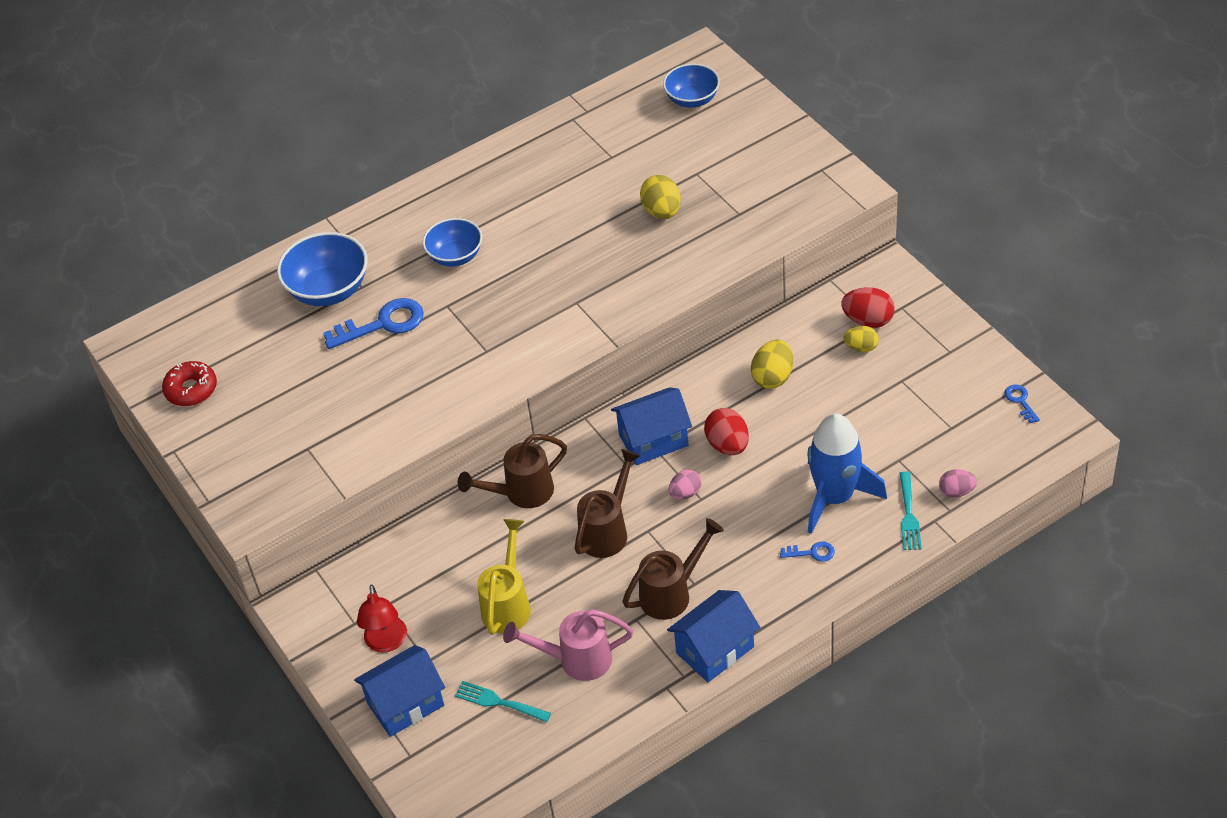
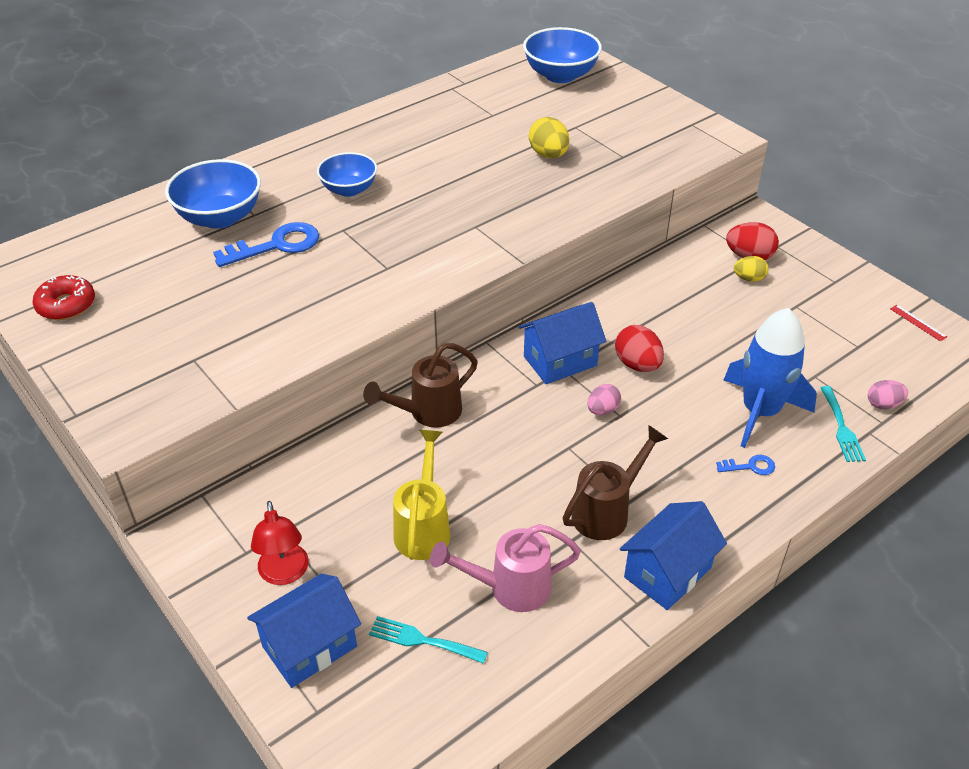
camera: 10 degrees left, 5 degrees down
brown watering can [574,449,641,558] -> none
blue bowl [663,63,720,108] -> blue bowl [523,27,602,83], size x1.50
yellow egg [751,340,793,389] -> none
blue key [1005,385,1040,423] -> red ruler [890,305,947,341]

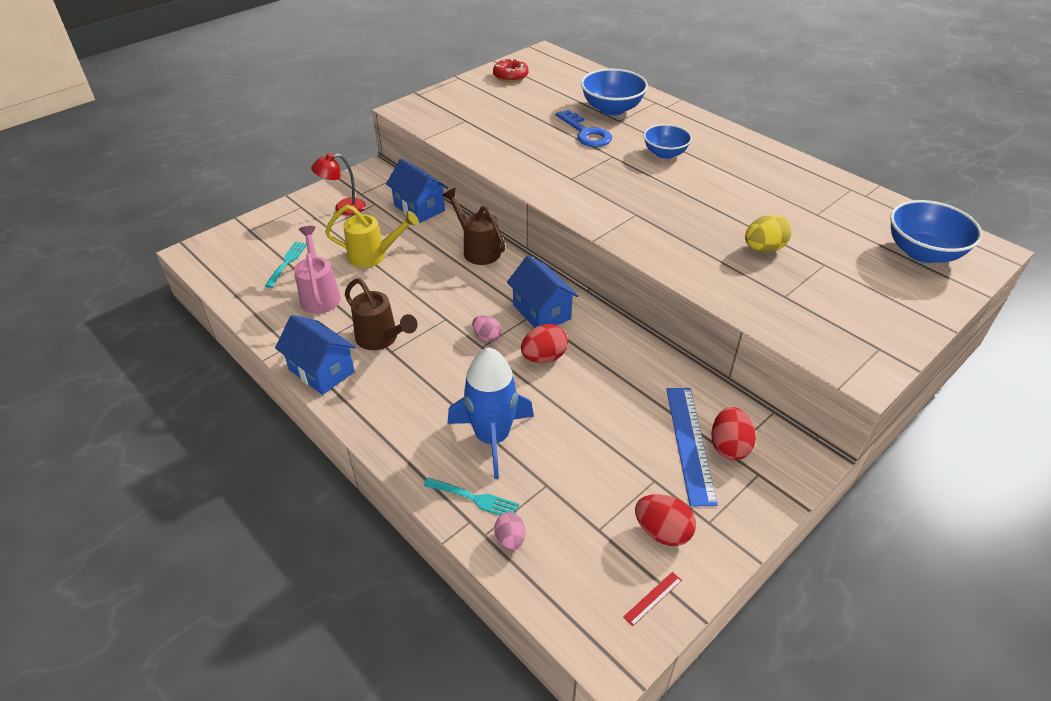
camera: 85 degrees right, 0 degrees up
blue house [247,574,361,688] -> blue house moved to [386,159,448,223]
blue key [716,455,775,475] -> none
yellow egg [734,256,768,282] -> blue ruler [666,388,718,506]
turquoise fork [820,386,866,462] -> turquoise fork turned 150 degrees counterclockwise [424,477,519,516]
none -> red egg [635,494,696,546]

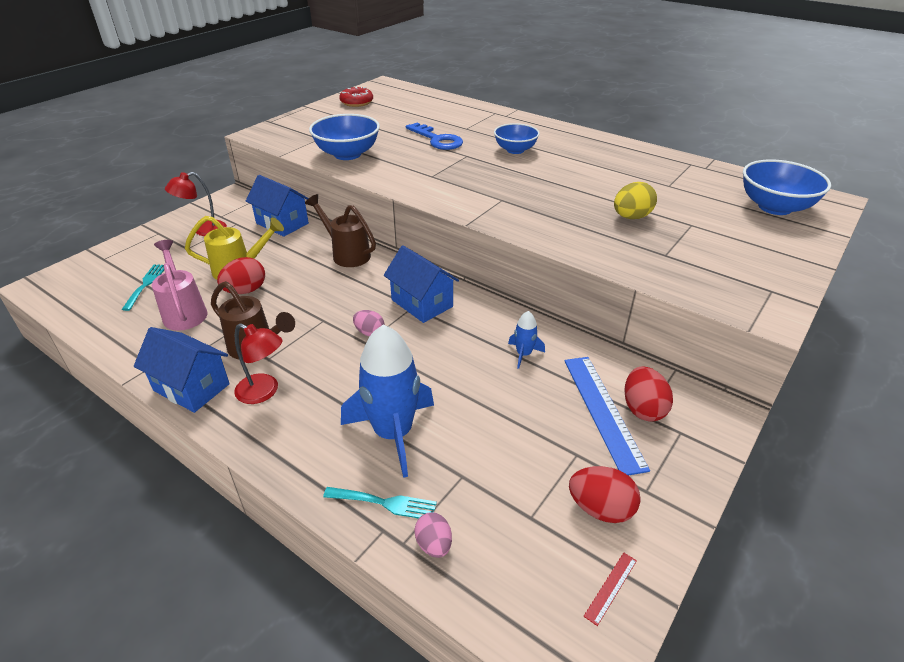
camera: 10 degrees left, 5 degrees down
red egg [521,324,568,363] -> red egg moved to [217,257,265,294]
blue bowl [581,69,648,116] -> blue bowl moved to [309,114,380,160]
none -> red lamp [234,323,283,404]
none -> blue rocket [508,311,545,369]

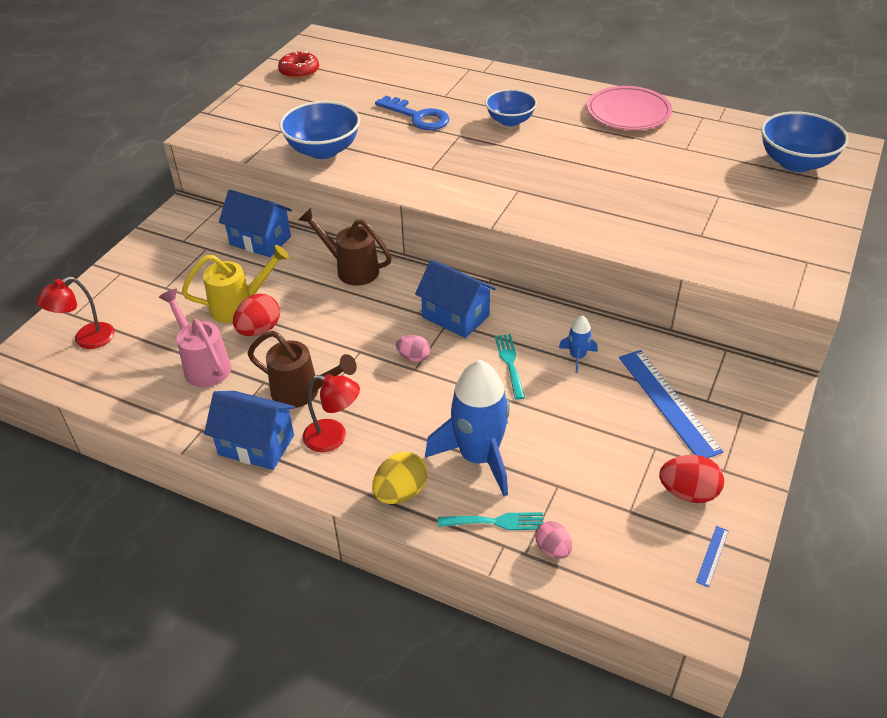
camera: 10 degrees left, 5 degrees up
turquoise fork [122,264,164,311] -> turquoise fork moved to [495,334,525,399]
red lamp [165,172,227,236] -> red lamp moved to [36,277,115,349]
red ruler [584,553,637,626] -> blue ruler [696,526,729,588]
yellow egg [614,182,657,219] -> yellow egg moved to [372,452,427,504]
red egg [624,366,673,422] -> none
none -> pink plate [587,86,672,130]

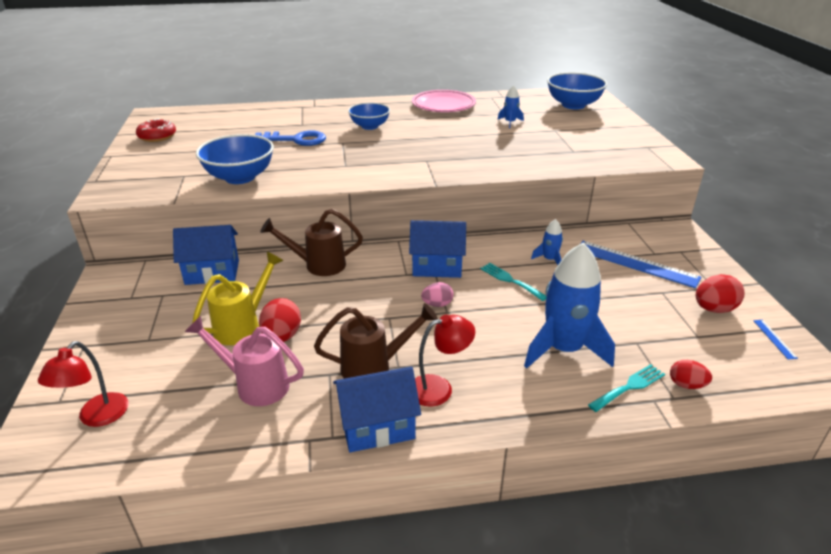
camera: 35 degrees left, 10 degrees down
yellow egg [372,452,427,504] -> none
pink egg [535,521,572,559] -> red egg [670,360,712,389]
none -> blue rocket [497,85,524,128]

